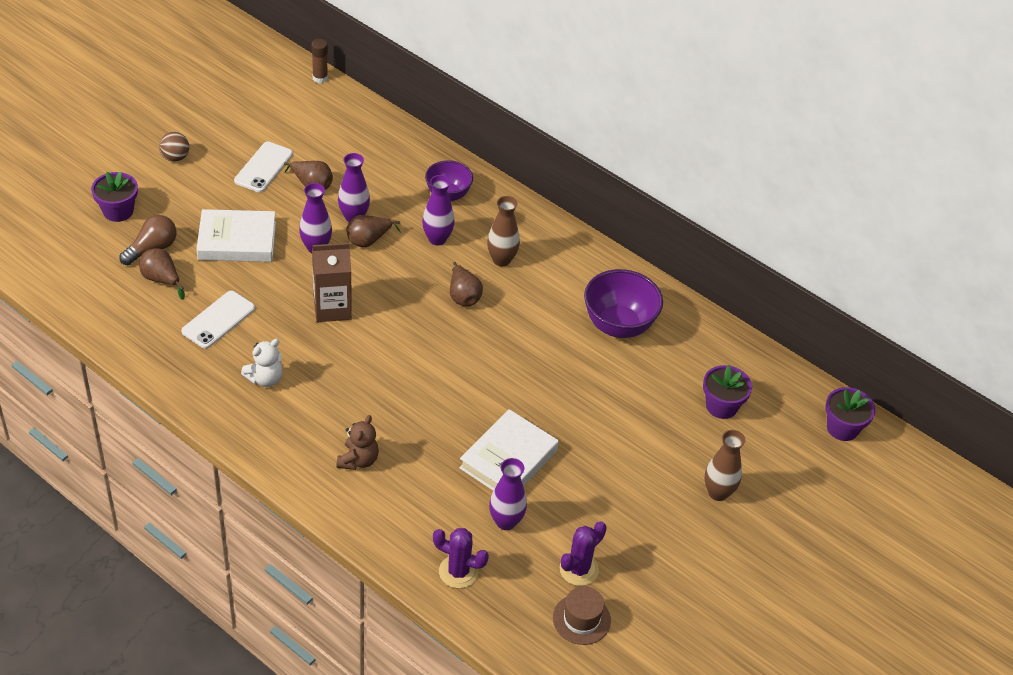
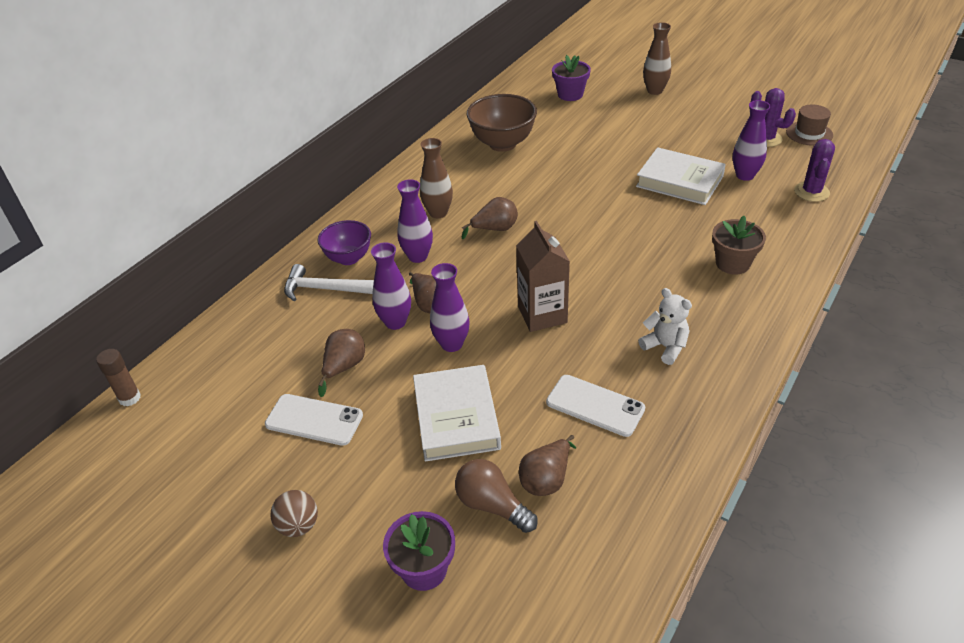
camera: 90 degrees left, 5 degrees down
brown teddy bear [336,415,379,470] -> brown flower pot [712,216,766,274]
purple bowl [584,269,663,338] -> brown bowl [467,94,537,152]
purple flower pot [825,387,875,441] -> none
none -> white hammer [284,264,374,301]

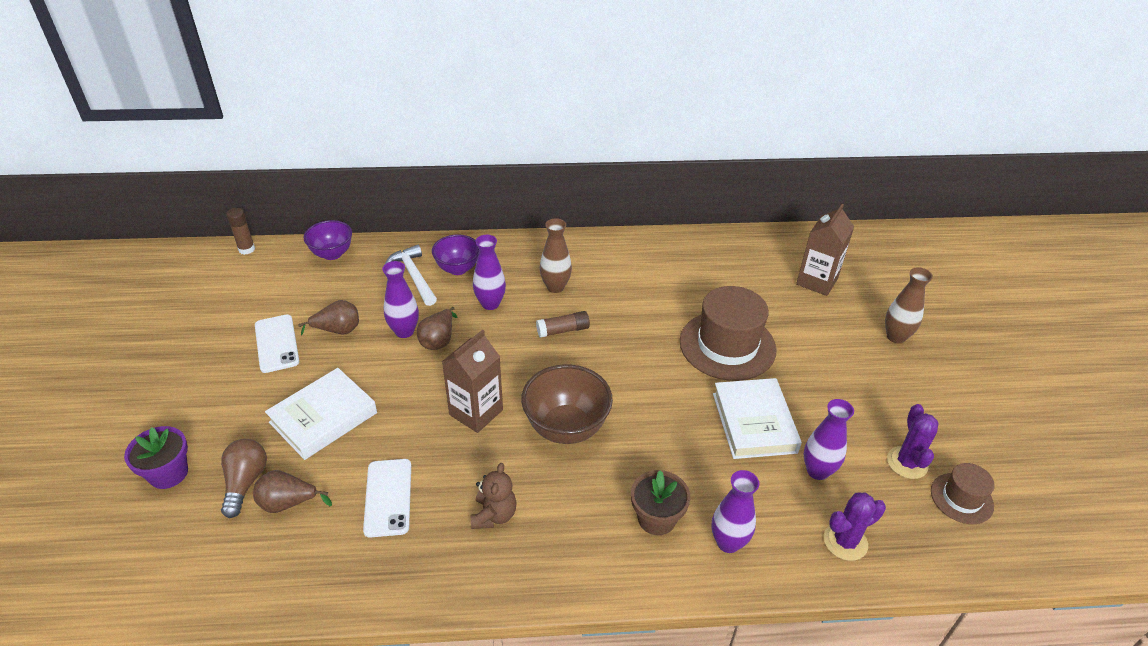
camera: 50 degrees right, 0 degrees up
brown ball [271,490,318,537] -> none
purple vase [430,263,470,352] -> purple vase moved to [712,470,759,553]
brown pear [462,197,518,239] -> brown glue stick [536,311,590,338]
brown bowl [467,94,537,152] -> brown bowl moved to [521,364,613,444]
purple flower pot [552,55,591,101] -> brown carton [796,204,855,296]
white teddy bear [638,288,692,365] -> brown teddy bear [471,463,517,529]
none -> purple bowl [303,220,352,260]
none -> brown hat [680,286,776,381]

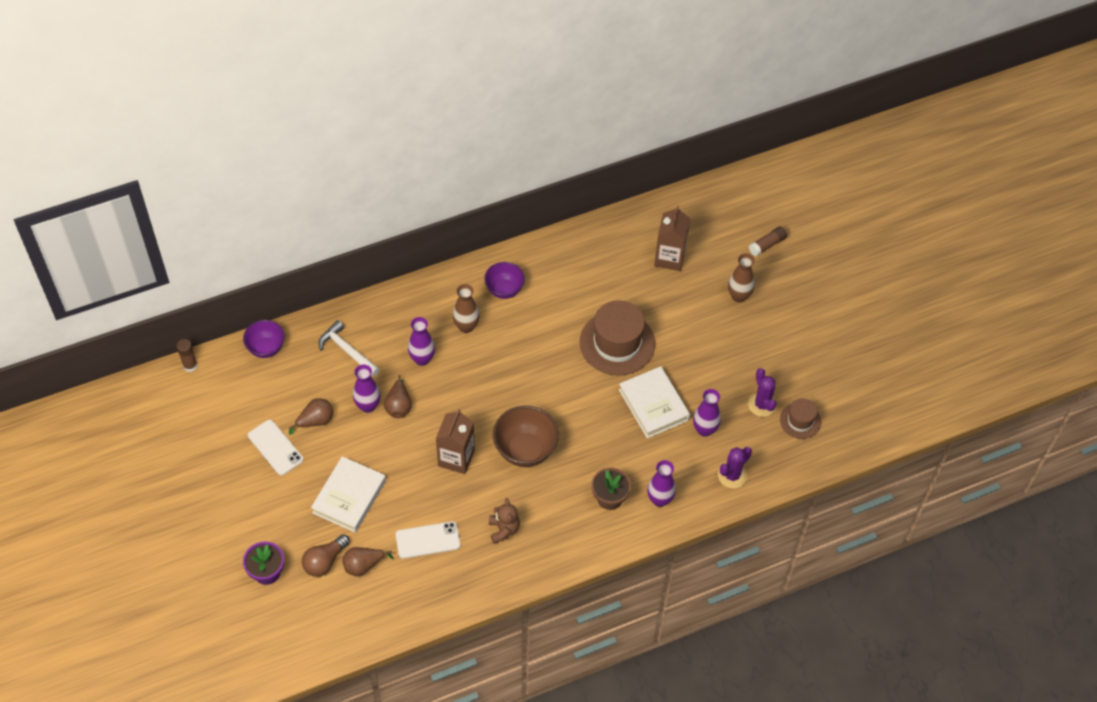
camera: 20 degrees left, 15 degrees up
brown light bulb [221,439,267,518] -> brown light bulb turned 120 degrees counterclockwise [302,534,350,577]
white phone [363,459,411,538] -> white phone turned 75 degrees counterclockwise [396,521,460,559]
purple bowl [432,234,479,275] -> purple bowl moved to [484,262,525,299]
brown glue stick [536,311,590,338] -> brown glue stick moved to [749,226,787,256]

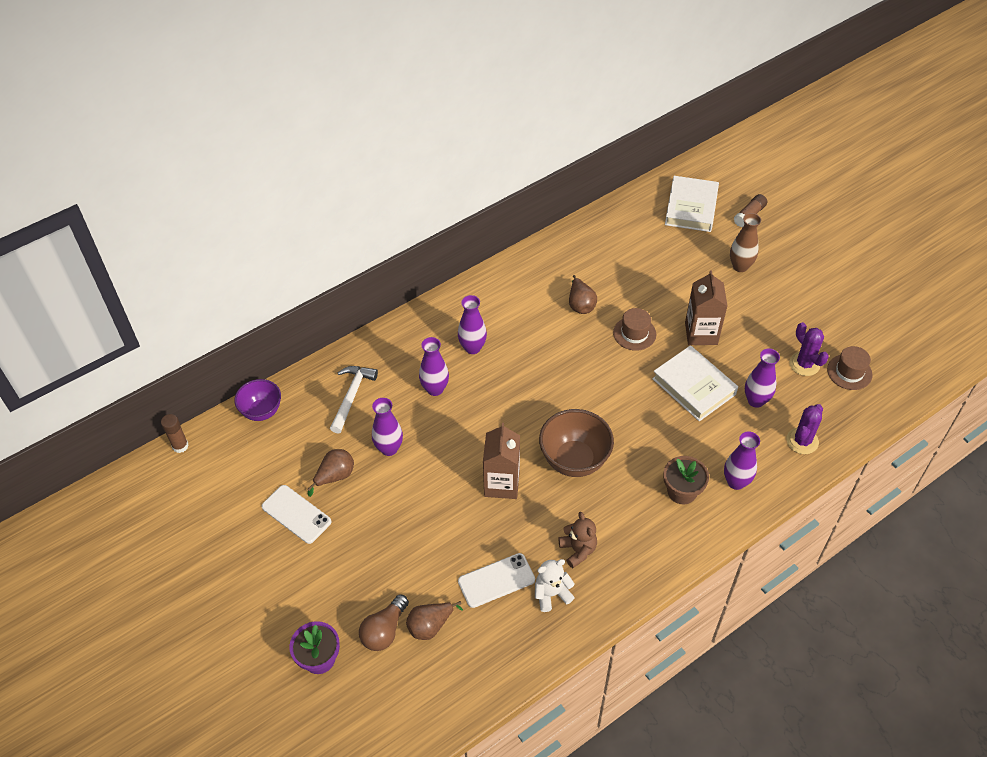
camera: 10 degrees left, 5 degrees down
white book [311,456,386,533] -> white book moved to [665,176,719,232]
white hammer [319,320,380,377] -> white hammer turned 75 degrees clockwise [330,366,378,433]
brown pear [384,375,412,418] -> brown pear moved to [569,275,597,314]
brown vase [453,284,480,333] -> purple vase [458,295,487,354]
purple bowl [484,262,525,299] -> none
brown hat [580,300,655,376] -> brown hat [613,308,656,351], size x0.53
brown carton [654,206,690,271] -> brown carton moved to [685,270,728,345]
none -> white teddy bear [535,559,575,612]

